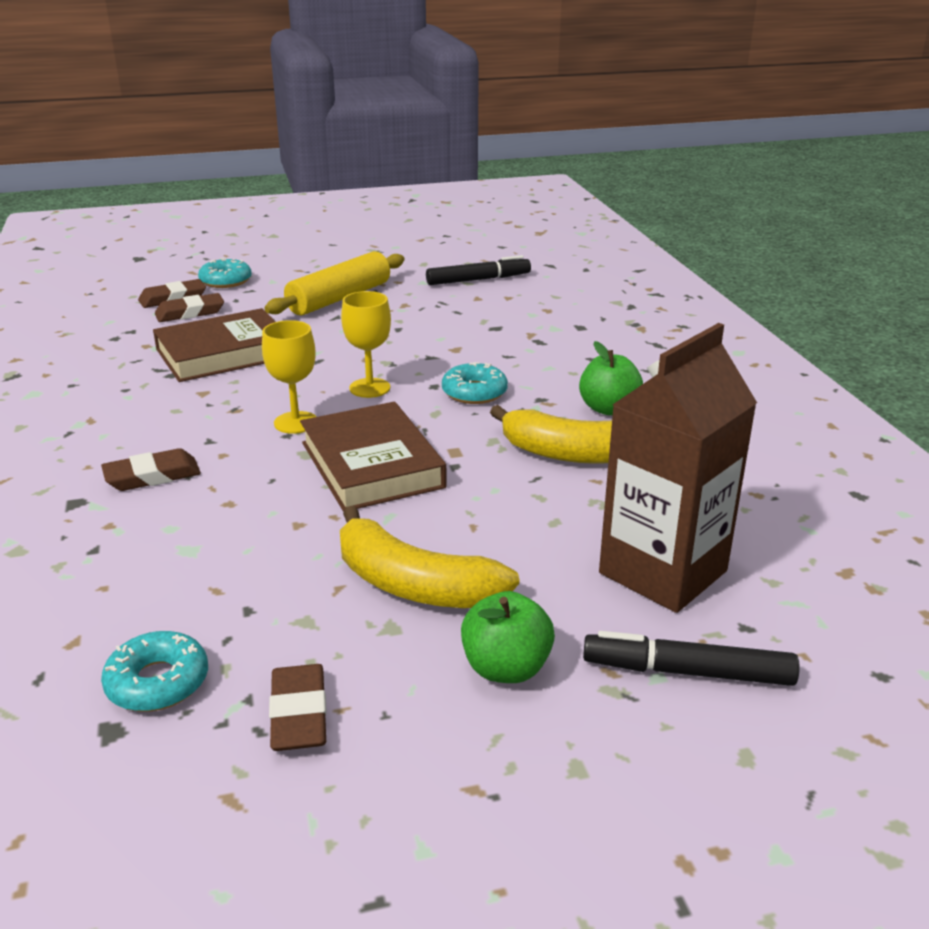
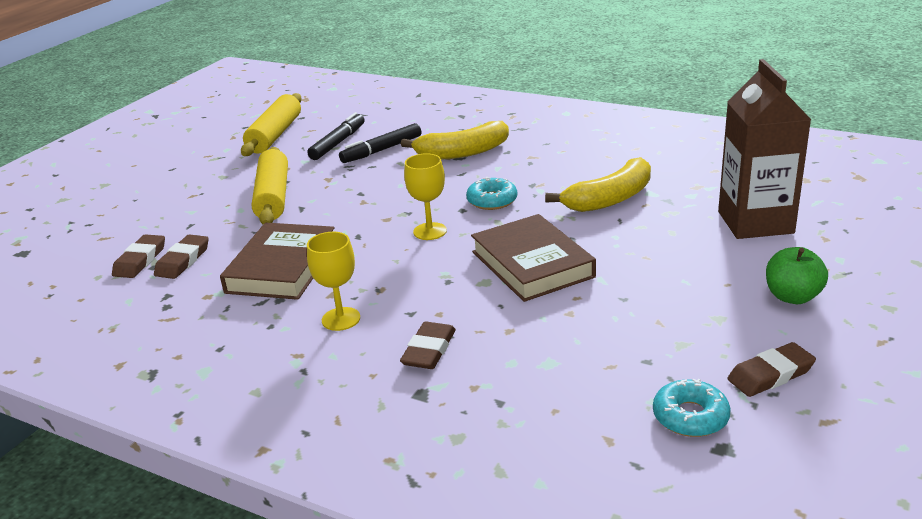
camera: 45 degrees left, 0 degrees up
turquoise donut [198,258,252,288] -> none
yellow goblet [262,320,316,434] -> yellow goblet moved to [307,232,360,331]
brown eraser [269,664,327,751] -> brown eraser turned 60 degrees counterclockwise [728,342,816,397]
brown book [300,402,447,512] -> brown book turned 45 degrees clockwise [471,214,596,302]
yellow banana [340,506,519,608] -> yellow banana moved to [401,121,509,160]
green apple [579,341,643,415] -> none
black marker [583,631,800,686] -> black marker moved to [339,123,421,163]
none -> yellow rolling pin [241,93,302,156]

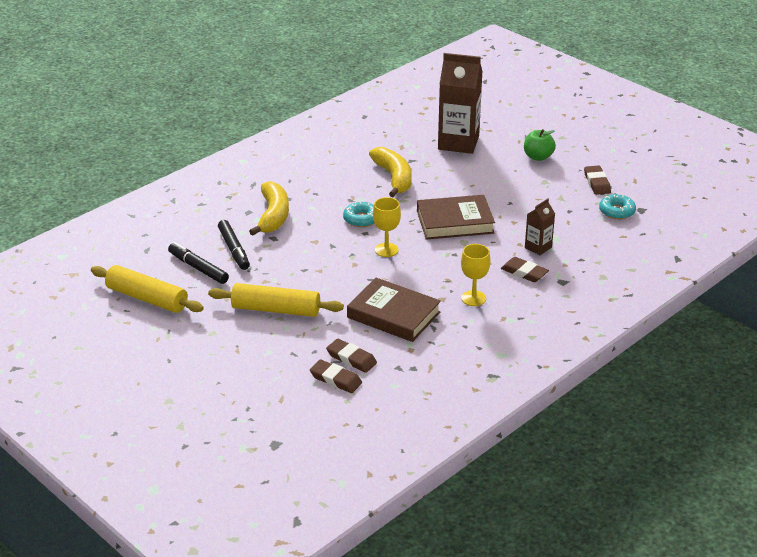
camera: 75 degrees left, 5 degrees up
none -> brown carton [525,198,555,255]

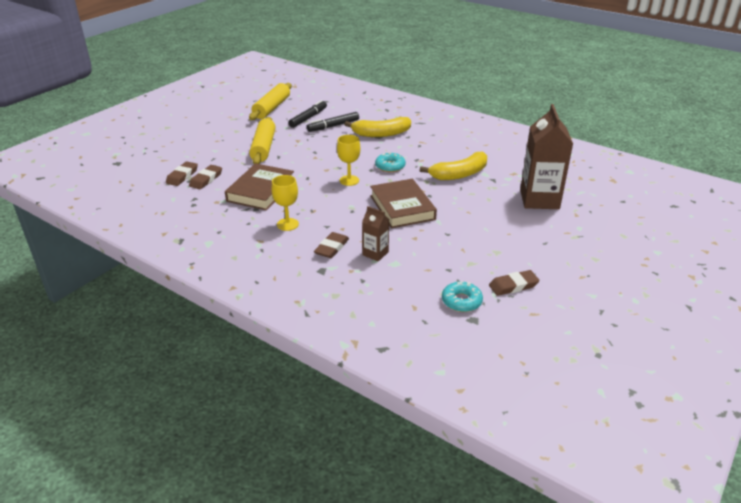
camera: 80 degrees right, 0 degrees up
green apple [524,129,556,161] -> none

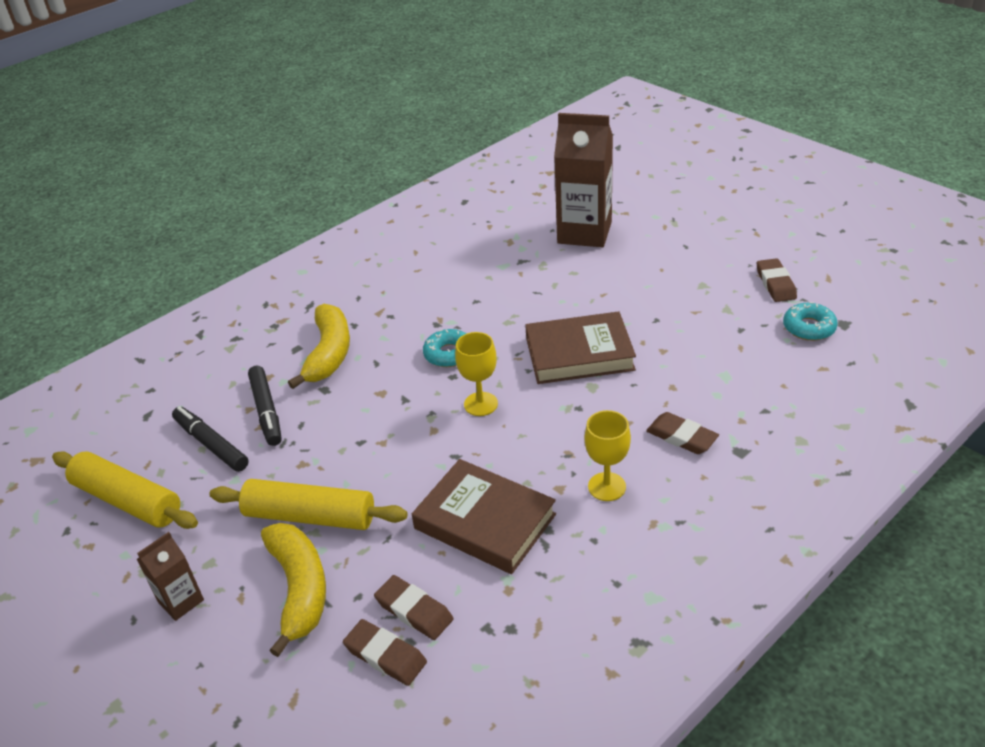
camera: 75 degrees left, 5 degrees up
brown carton [362,206,389,261] -> brown carton moved to [136,532,204,621]
yellow banana [420,151,487,180] -> yellow banana moved to [261,523,326,657]

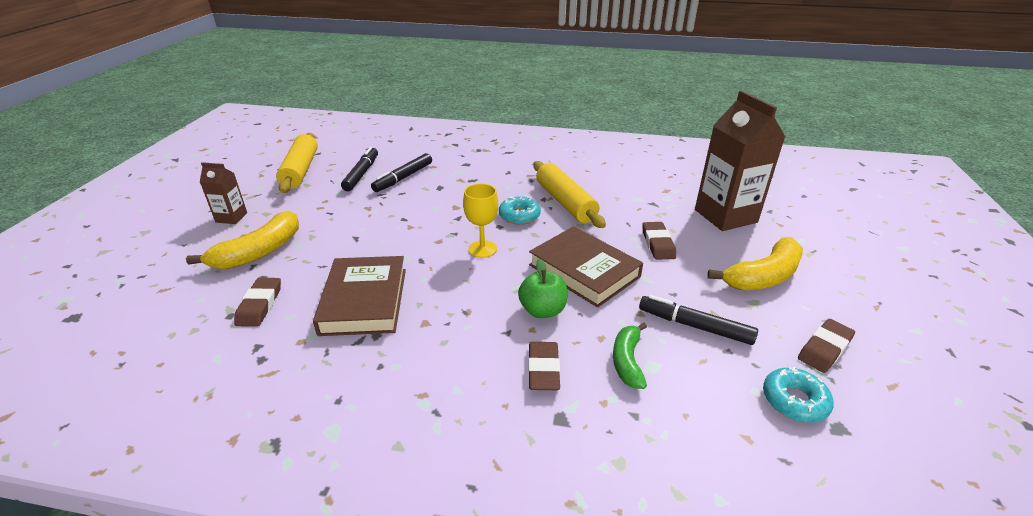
camera: 50 degrees right, 5 degrees down
yellow rolling pin [209,479,408,530] -> yellow rolling pin moved to [533,161,606,228]
yellow banana [288,304,350,389] -> yellow banana moved to [707,237,803,290]
brown eraser [343,619,427,686] -> brown eraser moved to [642,222,676,260]
yellow goblet [584,410,631,501] -> none
none -> green apple [518,258,568,318]
none -> green banana [613,322,647,389]
none -> black marker [639,295,758,345]

